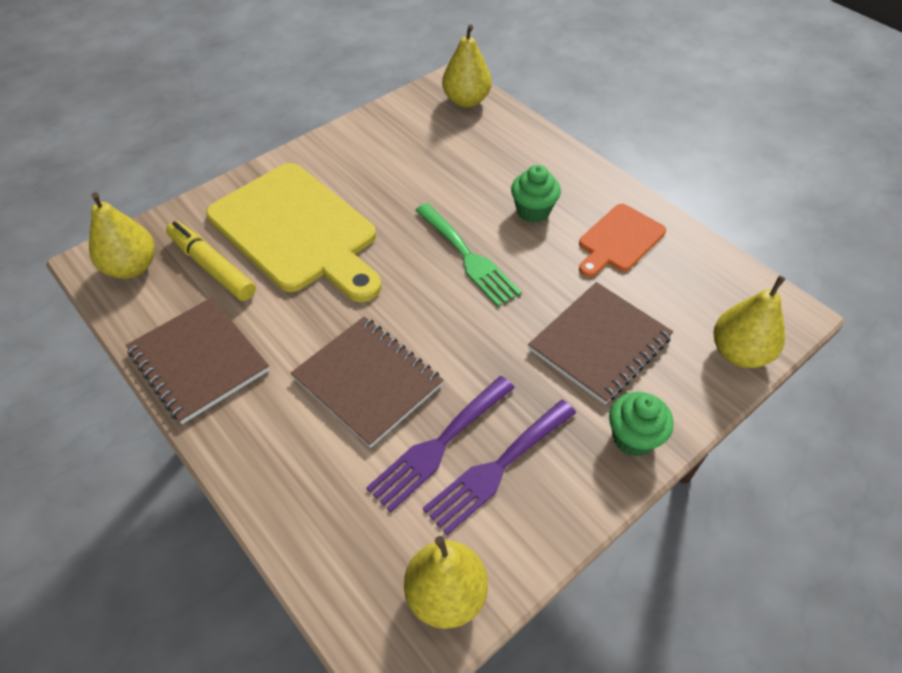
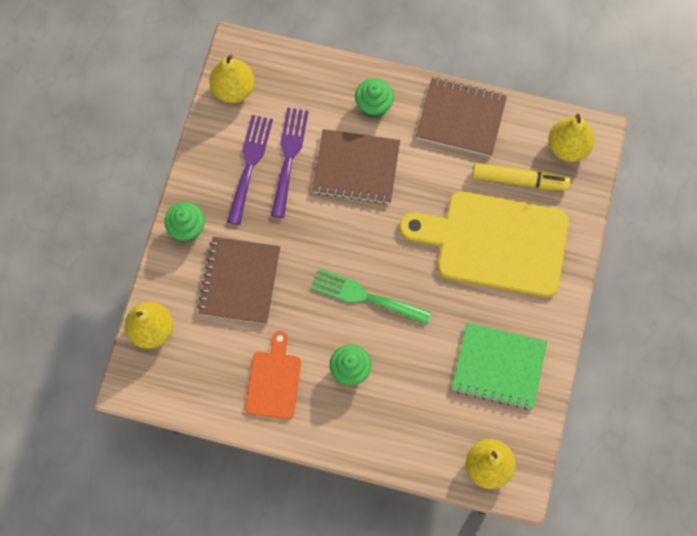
camera: 145 degrees right, 20 degrees up
none -> green cupcake [355,78,394,118]
none -> green notebook [452,322,547,410]

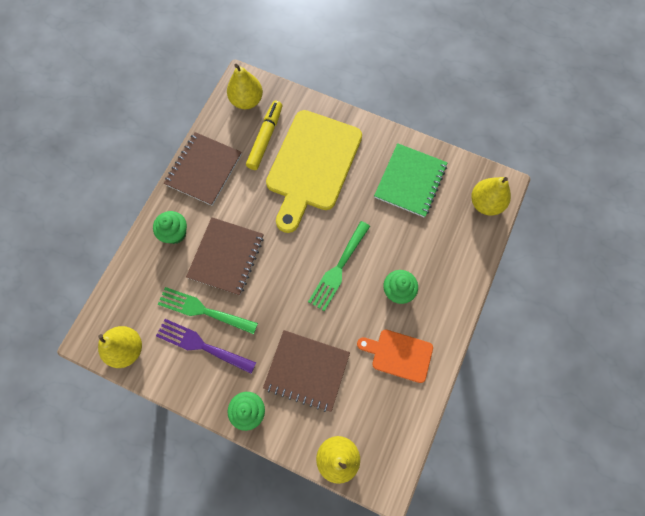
camera: 80 degrees left, 0 degrees up
purple fork [271,108,309,218] -> green fork [158,287,258,334]

